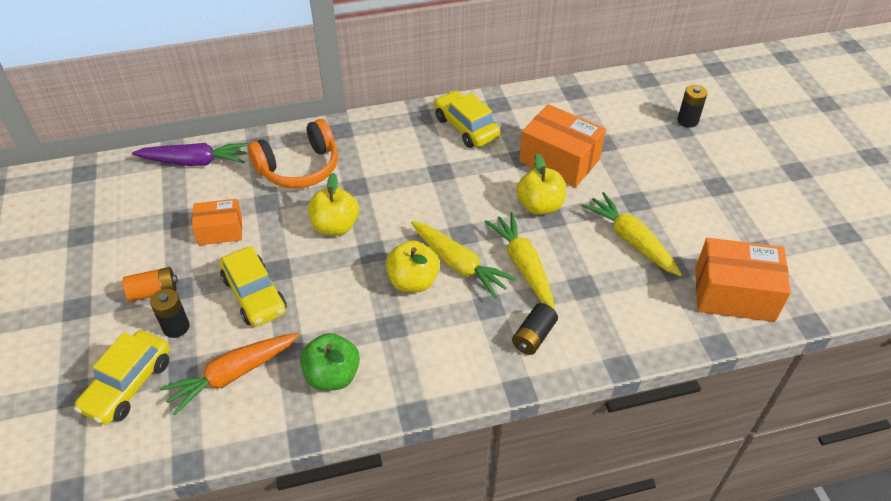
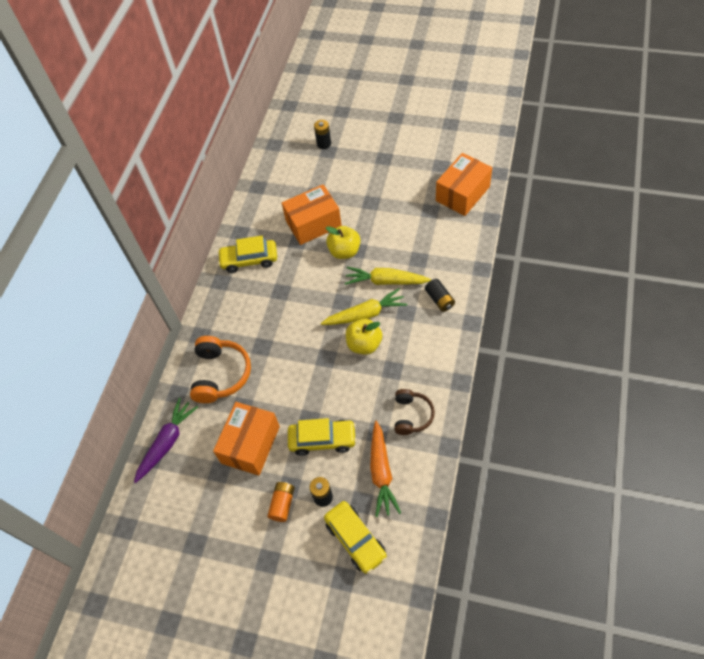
camera: 55 degrees left, 10 degrees up
orange box [192,199,242,245] -> orange box [213,402,280,476], size x1.65
green apple [300,333,360,391] -> brown headphones [395,389,435,435]
yellow apple [308,173,359,236] -> none
yellow carrot [582,192,682,276] -> none

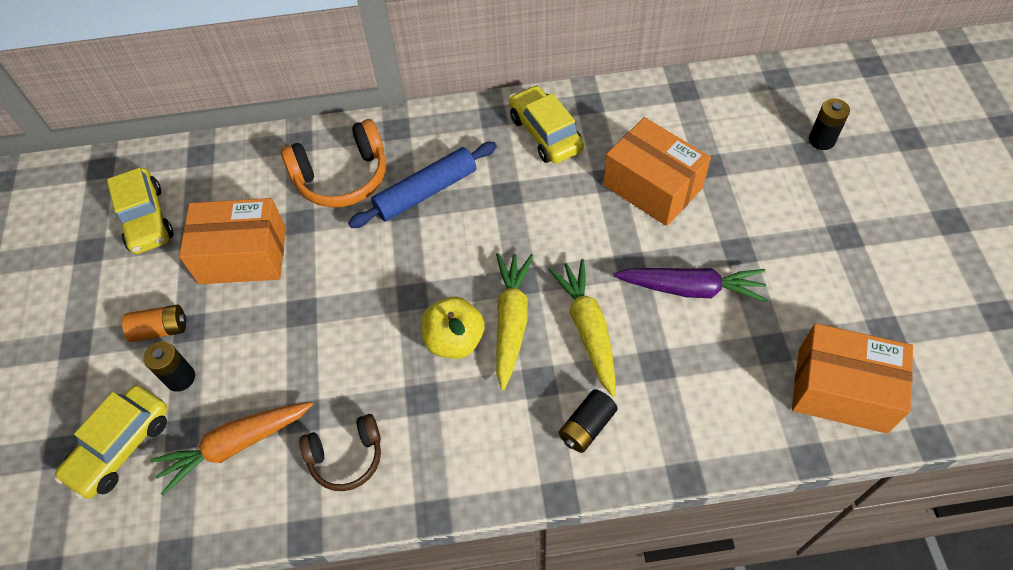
camera: 65 degrees right, 0 degrees up
purple carrot [134,398,198,483] -> purple carrot moved to [613,268,767,302]
yellow car [288,418,357,456] -> yellow car moved to [107,168,173,254]
yellow carrot [321,288,407,325] -> yellow carrot turned 135 degrees counterclockwise [496,253,533,390]
yellow apple [326,226,361,259] -> none
none -> blue rolling pin [348,142,497,228]

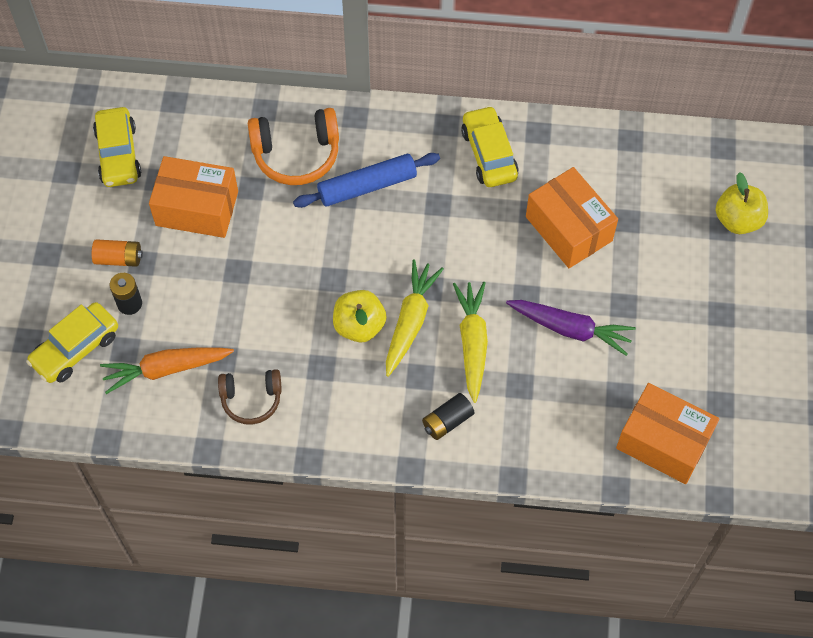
camera: 10 degrees right, 5 degrees up
black battery [809,98,850,150] -> yellow apple [716,172,768,234]

